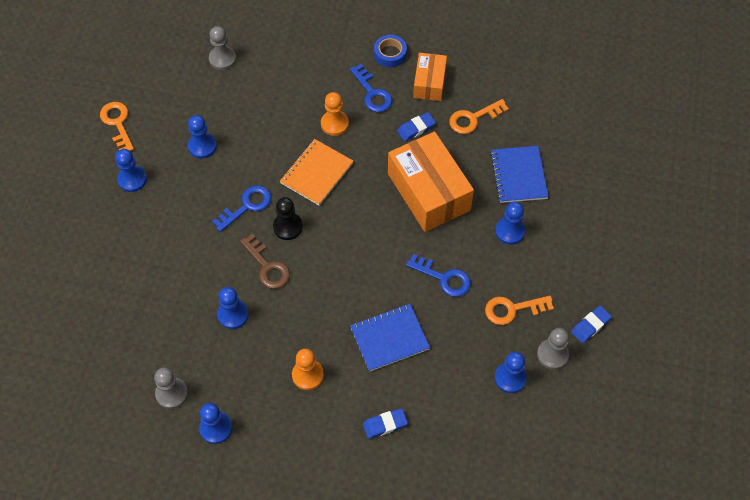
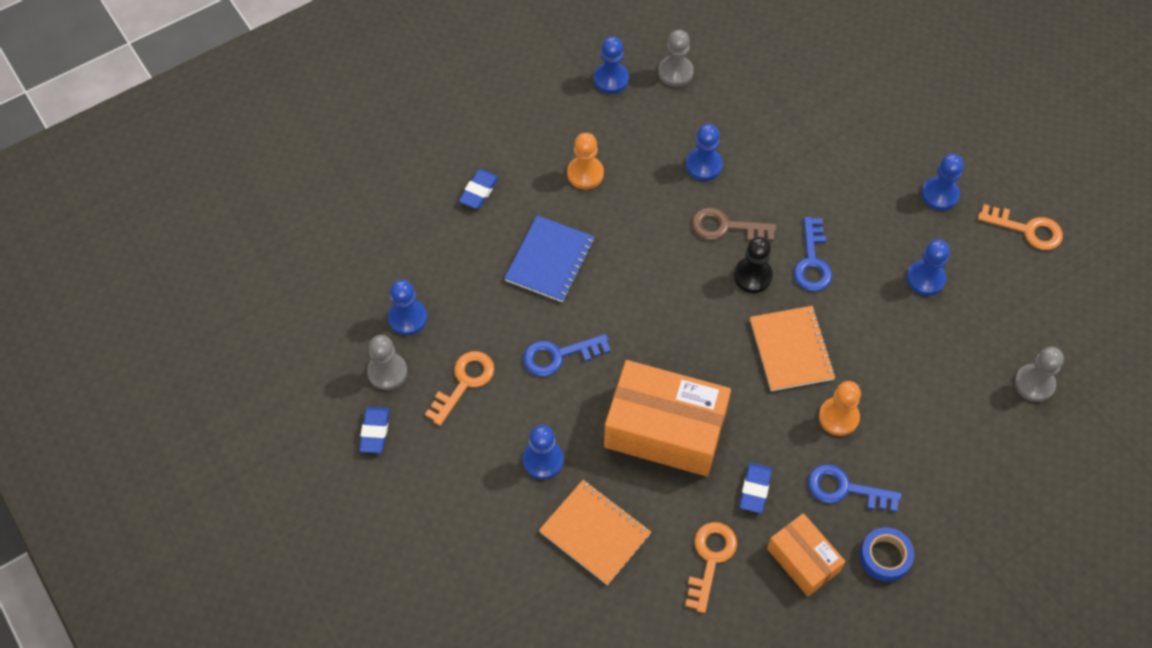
camera: 135 degrees right, 0 degrees up
blue notebook [490,146,549,203] -> orange notebook [539,480,651,585]

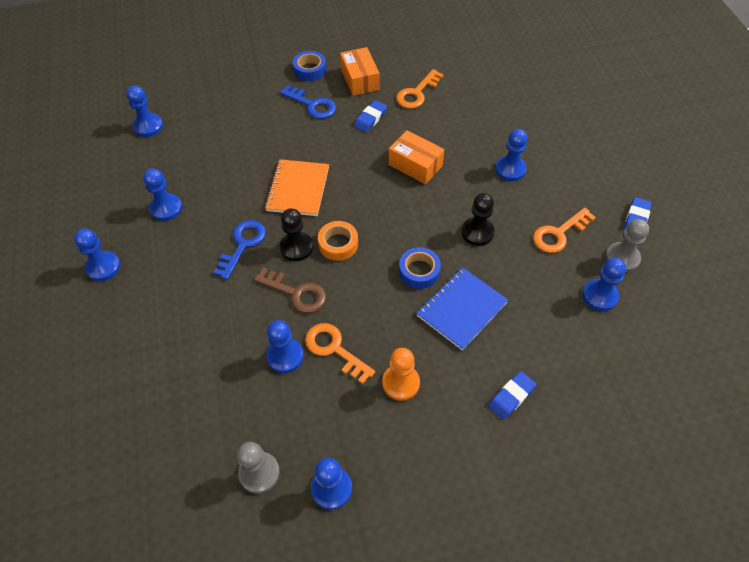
camera: 160 degrees left, 5 degrees down
blue key [523,334,611,376] -> black pawn [461,193,495,246]
orange notebook [539,480,651,585] -> none
orange box [604,360,731,476] -> orange box [389,130,444,184], size x0.56
orange pawn [819,381,861,436] -> none
orange key [978,204,1063,250] -> orange key moved to [305,323,375,384]
grey pawn [1015,347,1064,402] -> blue pawn [126,85,163,137]
none -> orange tape [318,221,358,261]
none -> blue tape [399,247,441,289]

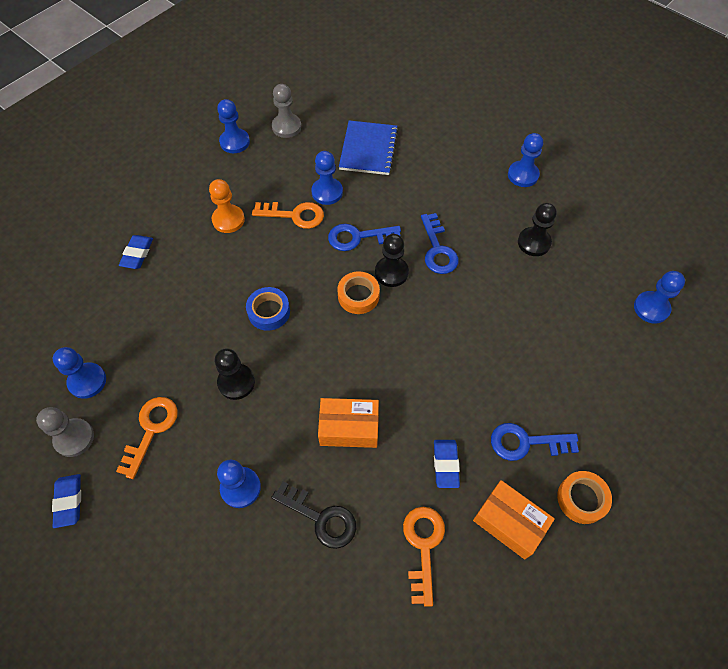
camera: 145 degrees right, 5 degrees up
blue pawn [143,168,182,221] -> black pawn [518,203,557,256]
brown key [254,267,326,313] -> blue key [328,224,401,251]
orange notebook [265,159,329,216] -> none
blue tape [293,51,326,81] -> orange tape [557,471,612,524]
blue notebook [416,268,508,350] -> blue notebook moved to [339,120,398,175]
none -> black key [271,481,356,549]

